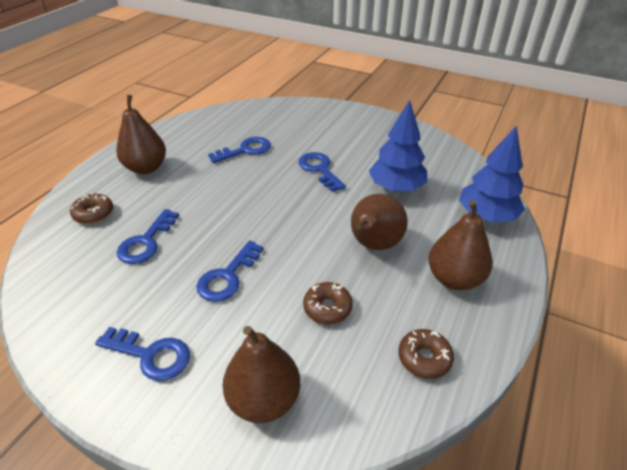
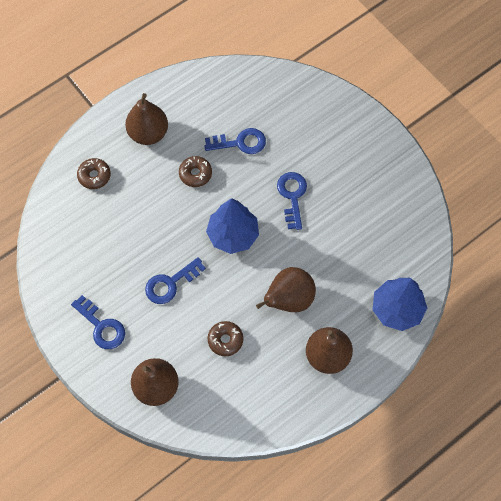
camera: 25 degrees right, 25 degrees up
blue key [117,209,179,264] -> none
blue tree [369,100,427,192] -> blue tree moved to [206,198,259,254]
brown donut [398,329,454,379] -> brown donut moved to [179,156,212,187]

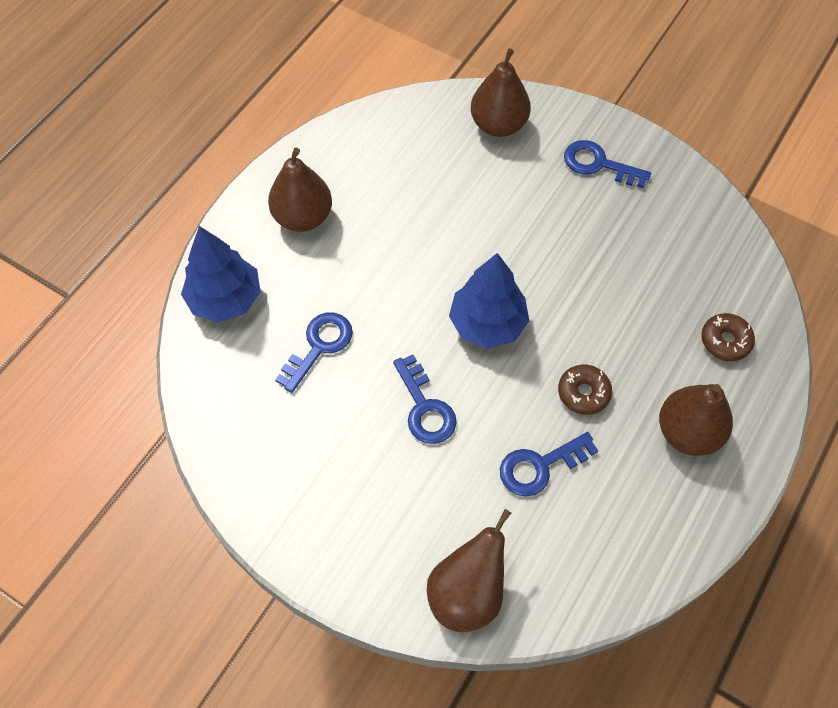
camera: 160 degrees right, 5 degrees down
blue key [145,257,206,304] -> blue key moved to [275,312,353,393]
brown donut [208,321,243,356] -> none
brown pear [256,267,316,312] -> brown pear moved to [427,509,511,632]

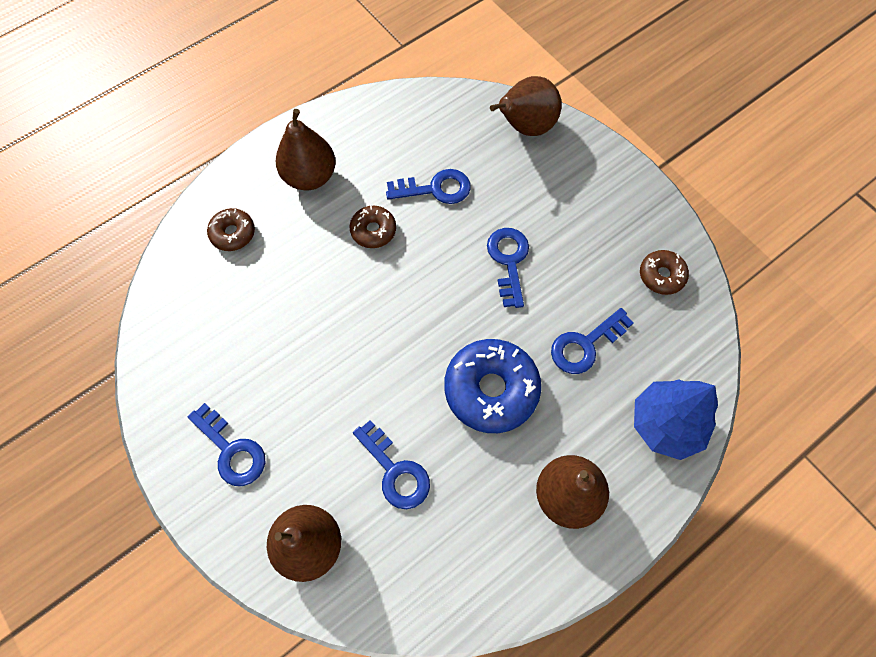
camera: 160 degrees left, 5 degrees up
blue tree [449,253,529,348] -> none
none -> blue key [353,420,430,509]
none -> blue donut [444,339,541,433]
none -> brown donut [640,250,689,295]

